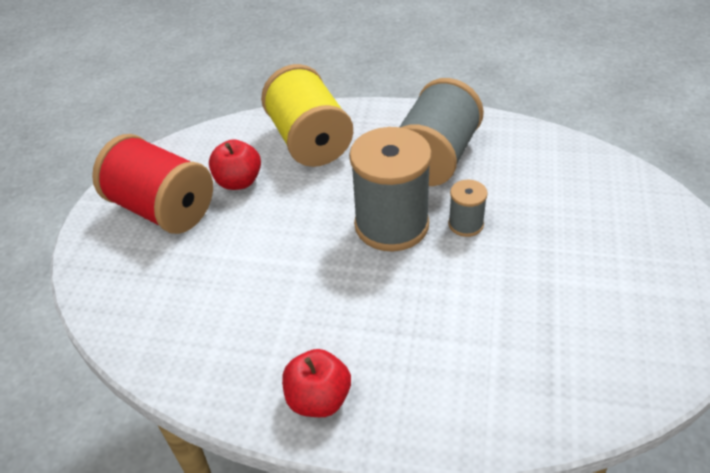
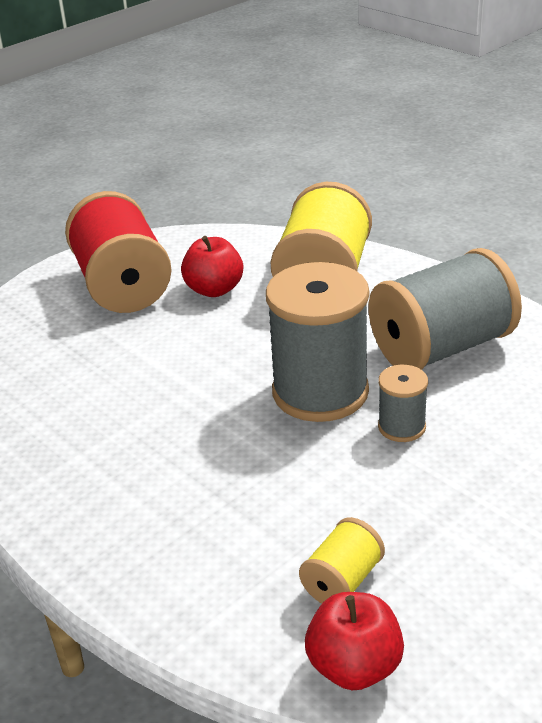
camera: 35 degrees right, 10 degrees down
red apple [282,349,351,417] -> red apple moved to [305,592,404,690]
none -> yellow spool [299,517,385,603]

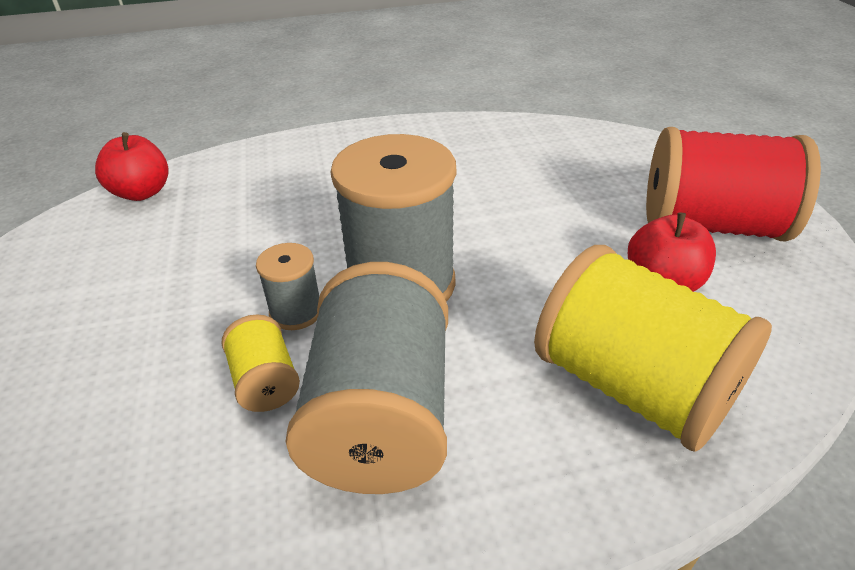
camera: 120 degrees right, 5 degrees up
yellow spool [299,517,385,603] -> yellow spool moved to [222,314,300,412]

